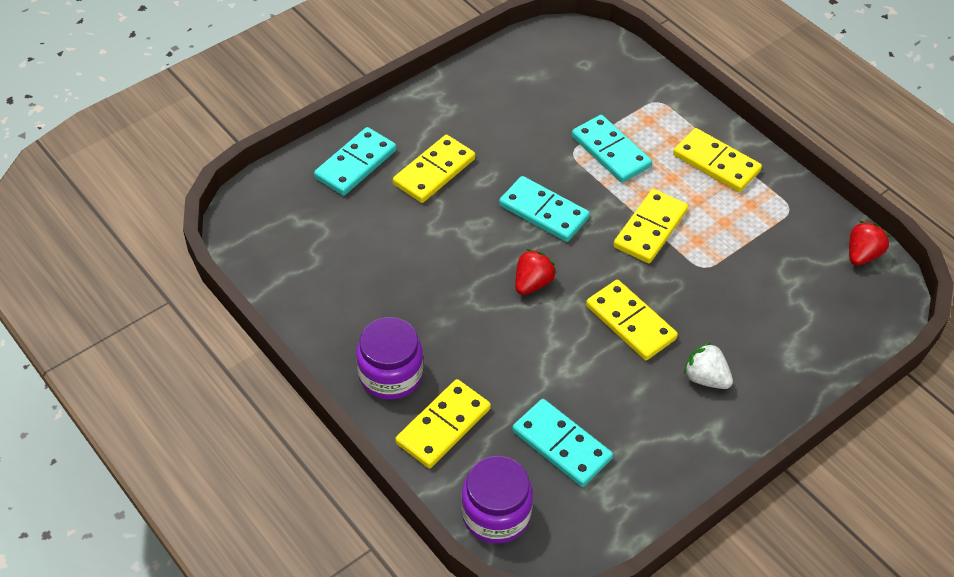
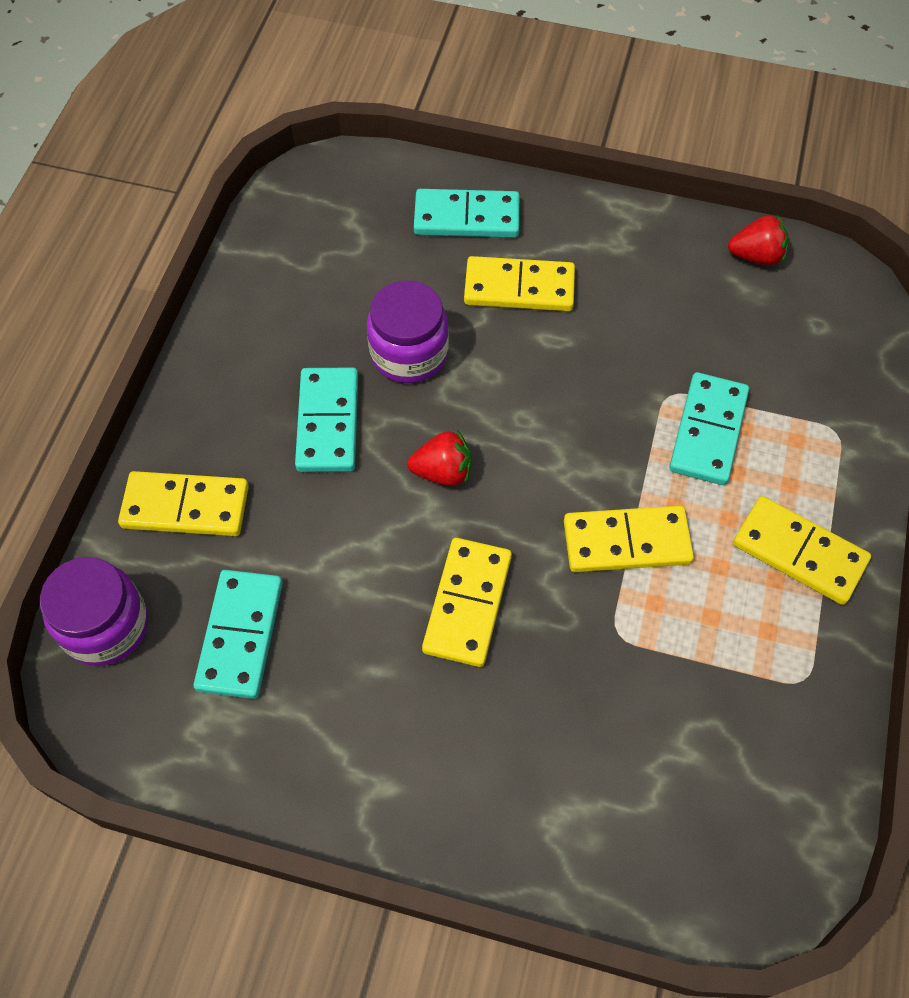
camera: 55 degrees right, 10 degrees up
purple jar [356,317,423,399] -> purple jar moved to [367,281,449,383]
turquoise domino [499,176,590,242] -> turquoise domino moved to [295,368,358,472]
yellow domino [673,128,762,192] -> yellow domino turned 60 degrees counterclockwise [733,496,871,605]
white strawberry [684,342,733,389] -> none
red strawberry [849,221,891,266] -> red strawberry moved to [728,215,789,266]

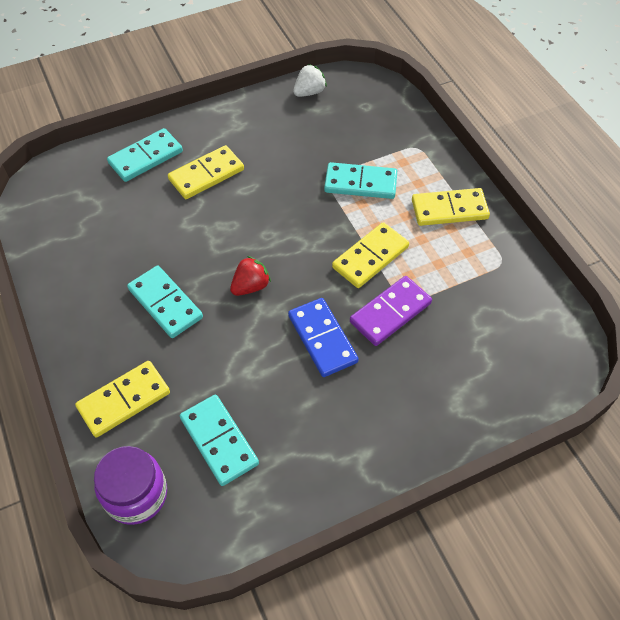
camera: 40 degrees left, 5 degrees down
purple jar [367,281,449,383] -> none
yellow domino [422,538,512,667] -> blue domino [288,298,359,377]
turquoise domino [669,372,749,485] -> turquoise domino turned 60 degrees counterclockwise [324,162,397,199]
red strawberry [728,215,789,266] -> white strawberry [293,64,327,97]
none -> purple domino [350,276,432,346]

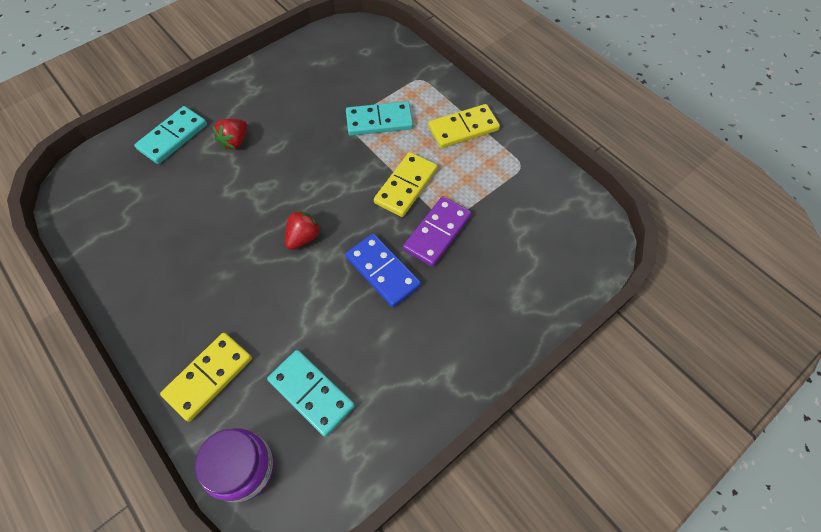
camera: 15 degrees left, 5 degrees up
turquoise domino [127,266,203,338] -> none
yellow domino [168,145,244,199] -> red strawberry [212,119,247,150]
white strawberry [293,64,327,97] -> none

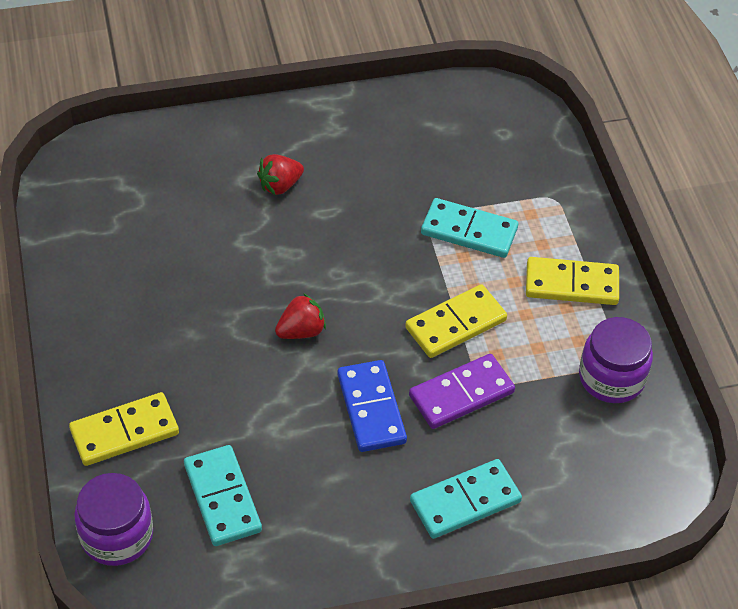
camera: 25 degrees right, 10 degrees down
turquoise domino [134,106,207,164] -> turquoise domino moved to [410,459,522,539]
none -> purple jar [579,317,653,403]

